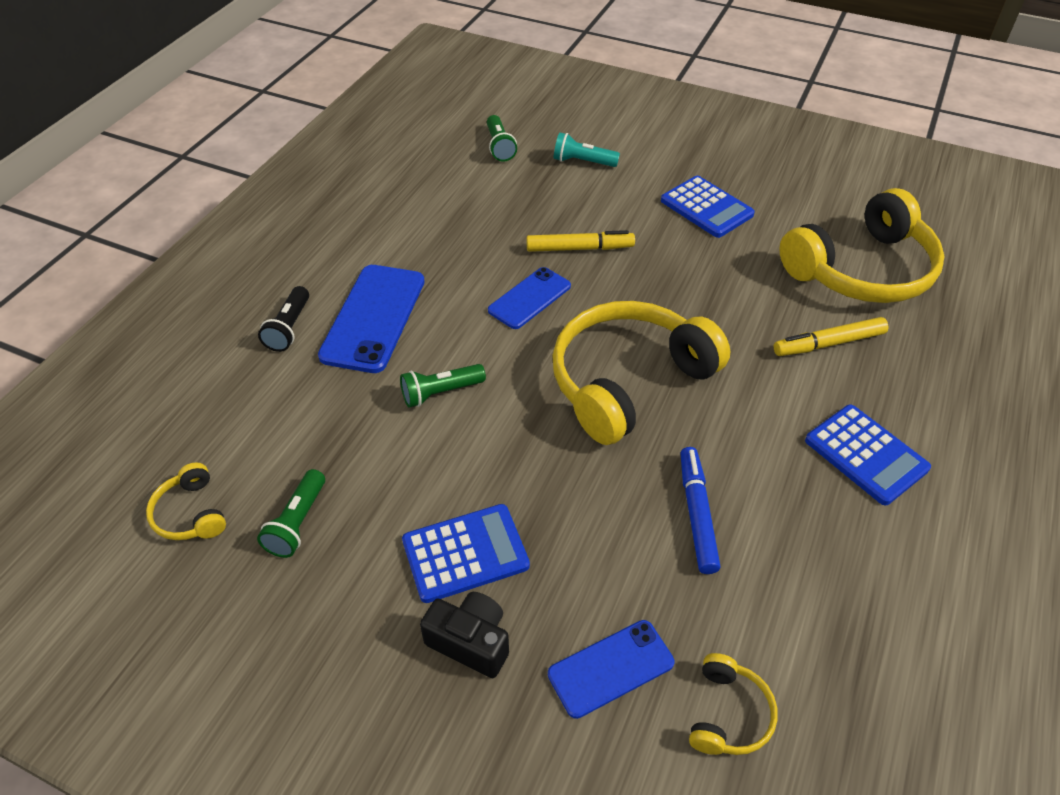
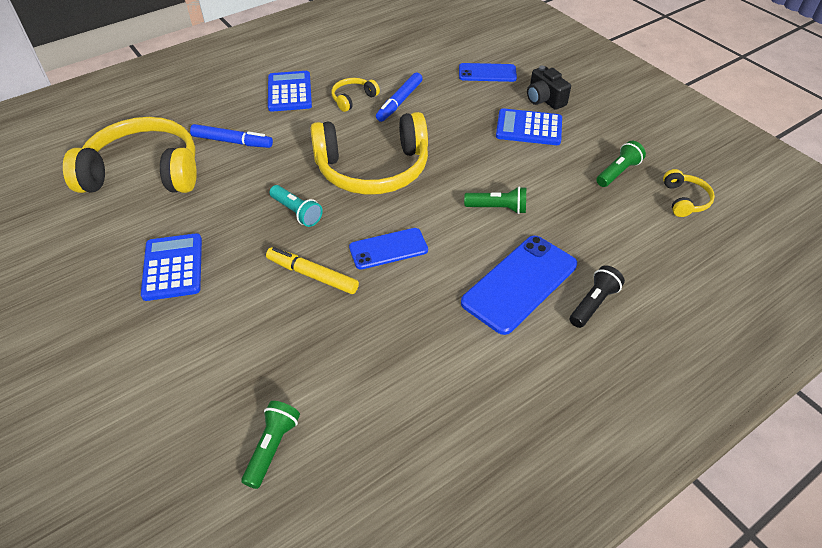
camera: 150 degrees left, 0 degrees up
turquoise flashlight [554,132,620,167] -> turquoise flashlight moved to [269,185,323,227]
yellow headphones [689,653,778,755] -> yellow headphones moved to [332,78,380,112]
yellow marker [774,317,888,356] -> blue marker [190,124,273,148]

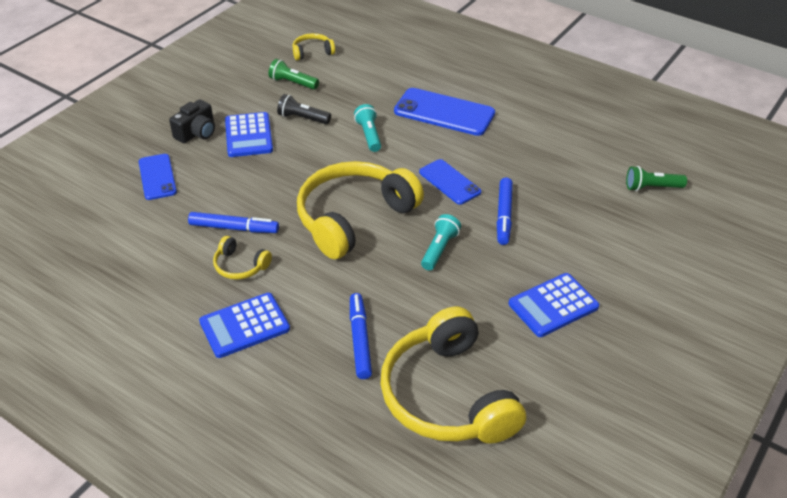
camera: 110 degrees left, 5 degrees down
yellow marker [266,247,359,294] -> blue marker [497,177,513,245]
yellow headphones [310,112,428,195] -> yellow headphones turned 105 degrees counterclockwise [297,161,424,259]
green flashlight [464,187,526,214] -> turquoise flashlight [354,104,381,152]
black flashlight [570,265,625,328] -> black flashlight moved to [277,94,331,124]

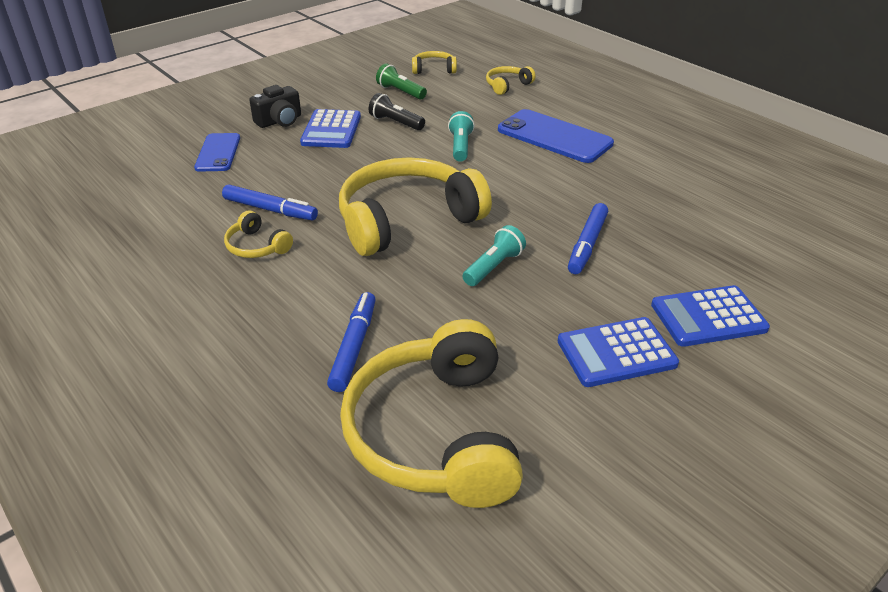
camera: 15 degrees right, 5 degrees down
blue calculator [199,293,290,358] -> blue calculator moved to [651,285,770,347]
blue phone [419,159,481,205] -> none
green flashlight [626,166,687,191] -> none
none -> yellow headphones [486,66,536,95]

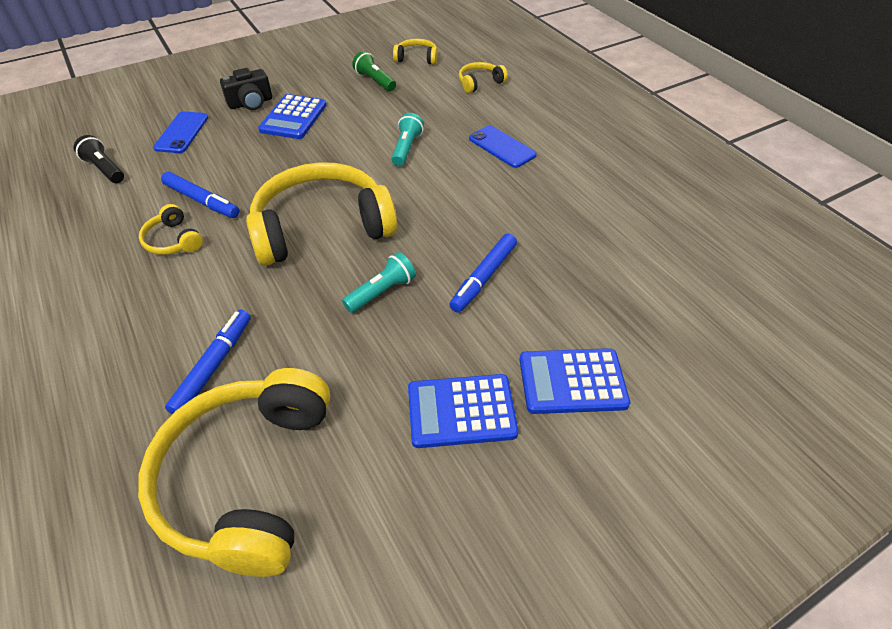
camera: 10 degrees right, 10 degrees up
black flashlight [369,93,425,130] -> black flashlight moved to [74,135,124,183]
blue phone [498,109,614,163] -> blue phone [469,125,537,168], size x0.62

